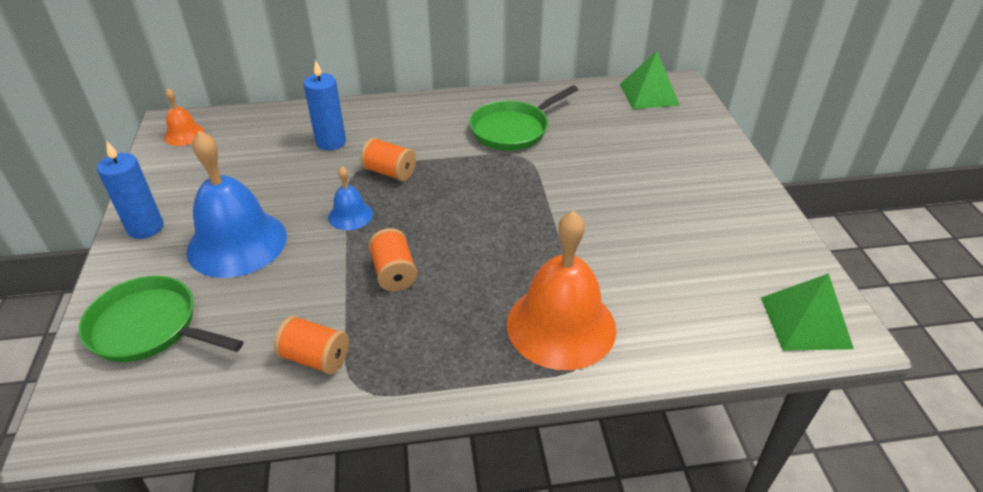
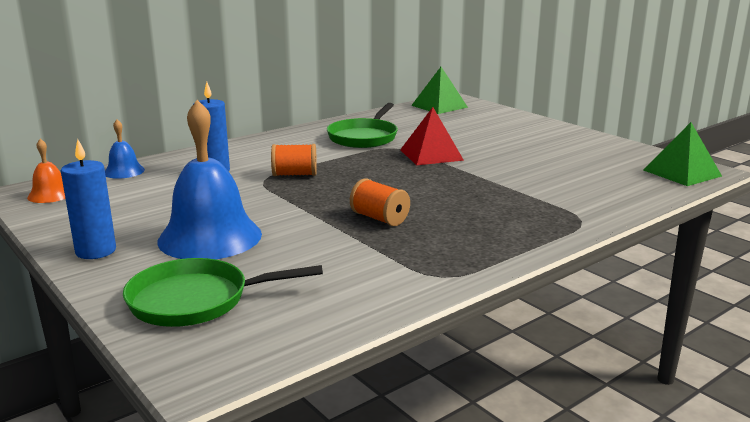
camera: 30 degrees left, 20 degrees down
orange spool [274,316,349,375] -> none
blue bell [328,166,373,230] -> blue bell moved to [105,120,145,179]
orange bell [507,211,616,370] -> none
none -> red pyramid [400,107,464,165]

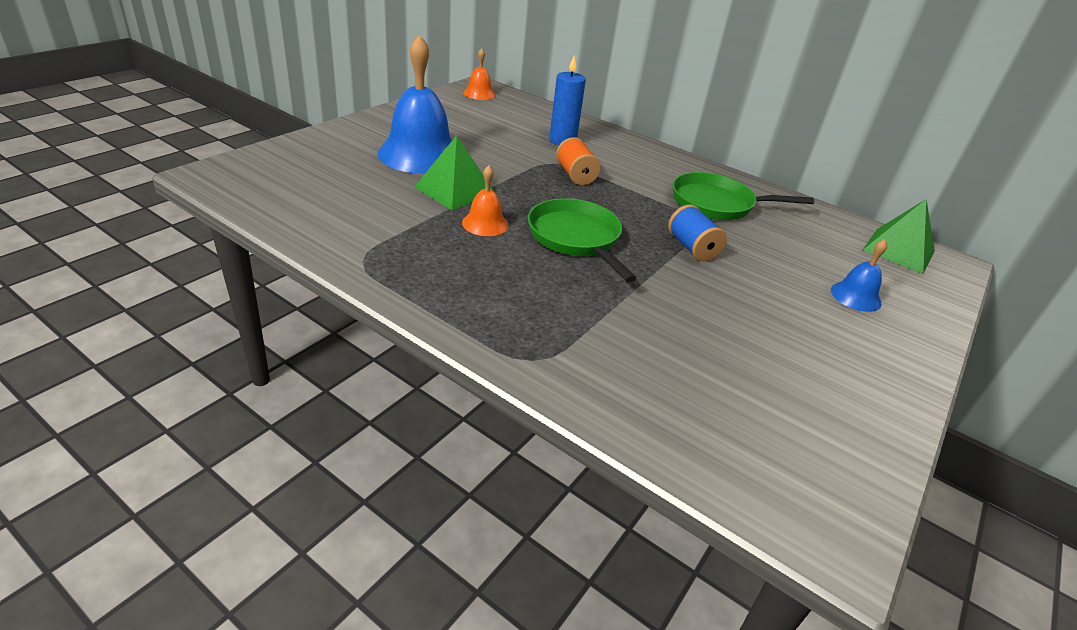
camera: 70 degrees right, 15 degrees up
blue candle [61,139,116,259] -> none
blue bell [105,120,145,179] -> blue bell moved to [831,239,887,312]
green pan [123,258,323,327] -> green pan moved to [528,198,637,282]
orange spool [350,178,410,226] -> orange bell [462,165,508,236]
red pyramid [400,107,464,165] -> blue spool [668,204,727,261]
green pyramid [644,122,722,186] -> green pyramid moved to [414,135,494,210]

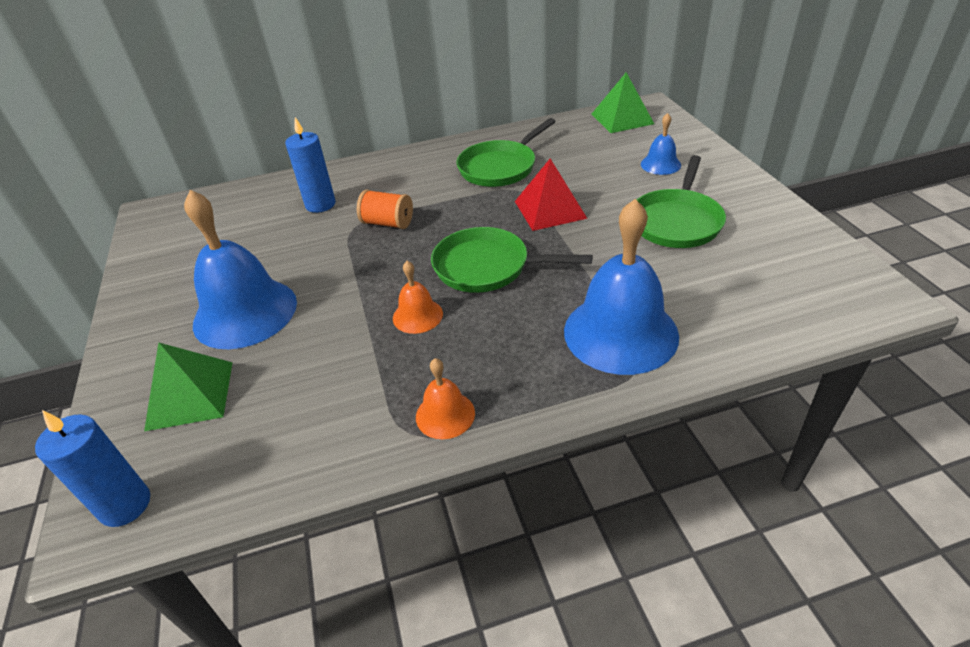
camera: 45 degrees left, 5 degrees up
green pyramid [414,135,494,210] -> green pyramid moved to [144,342,233,431]
orange bell [463,48,496,100] -> orange bell moved to [416,358,475,439]
blue spool [668,204,727,261] -> red pyramid [515,159,588,231]
none -> blue candle [35,410,150,527]
none -> blue bell [564,199,679,375]
none -> green pan [637,155,726,248]

